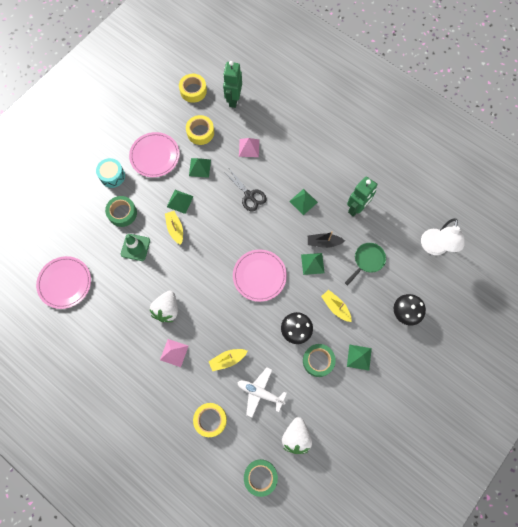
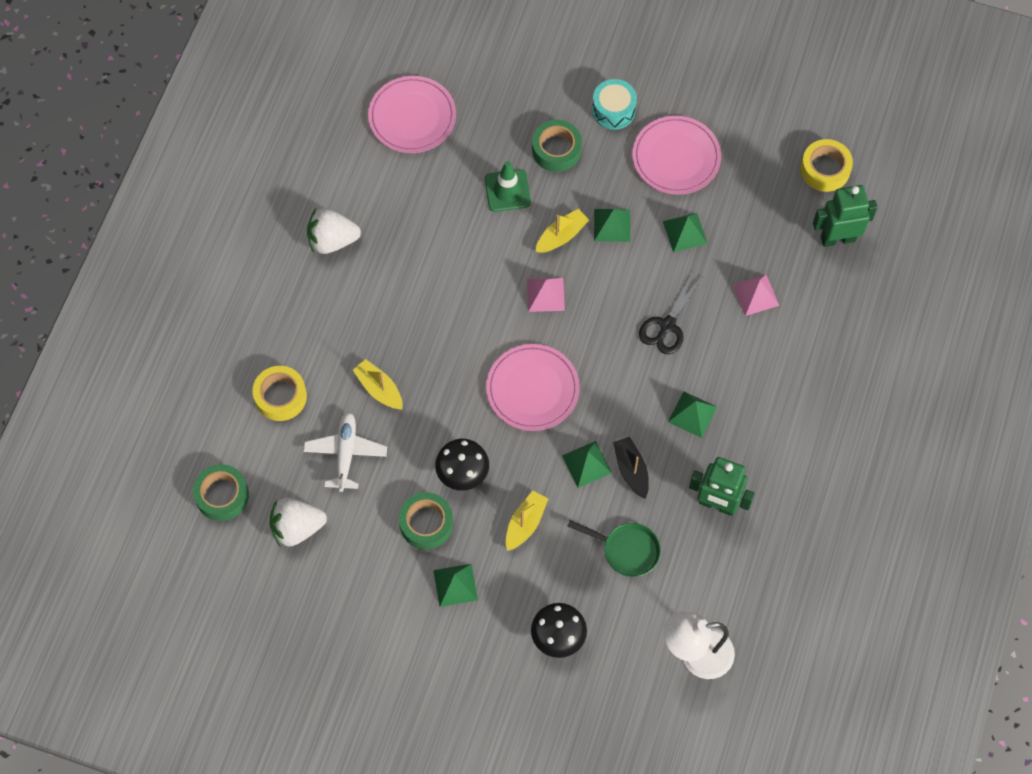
camera: 70 degrees right, 5 degrees down
white strawberry [149,291,178,322] -> white strawberry moved to [307,208,361,254]
pink pyramid [160,339,188,367] -> pink pyramid moved to [527,278,565,312]
yellow tape [186,115,214,145] -> none

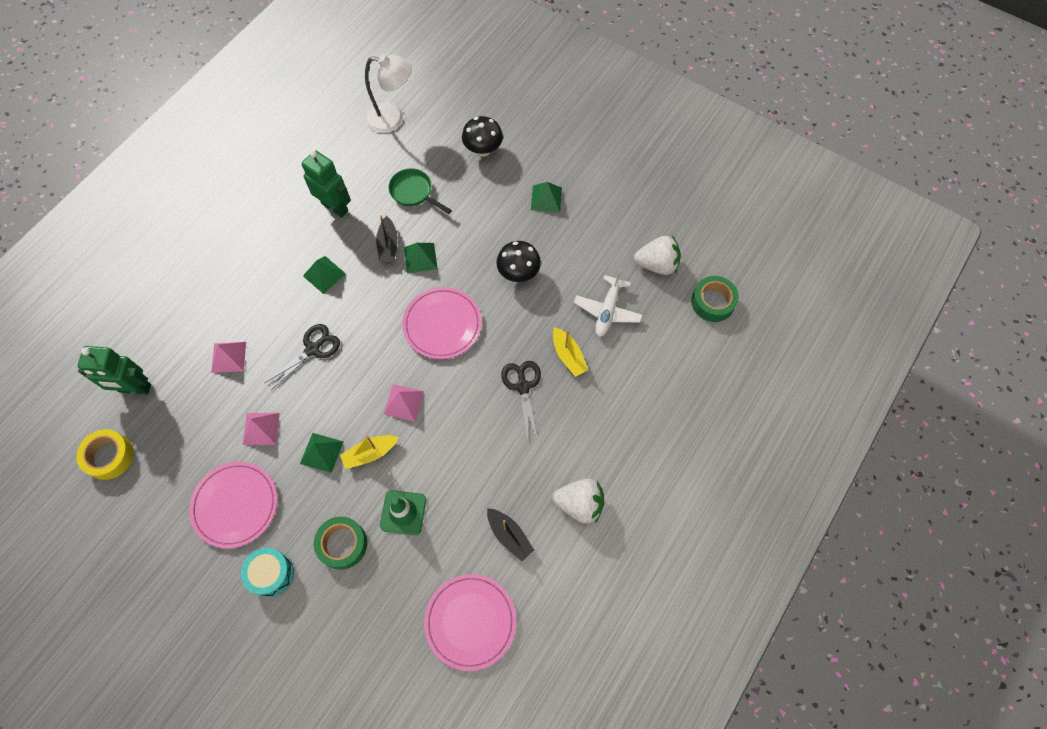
camera: 165 degrees left, 0 degrees up
yellow tape [253,366,307,421] -> none
green tape [399,492,453,549] -> none
yellow boat [506,491,548,551] -> none
green pyramid [663,213,708,253] -> pink pyramid [243,413,280,445]
none -> black boat [487,508,534,561]
none -> black scissors [502,361,541,441]

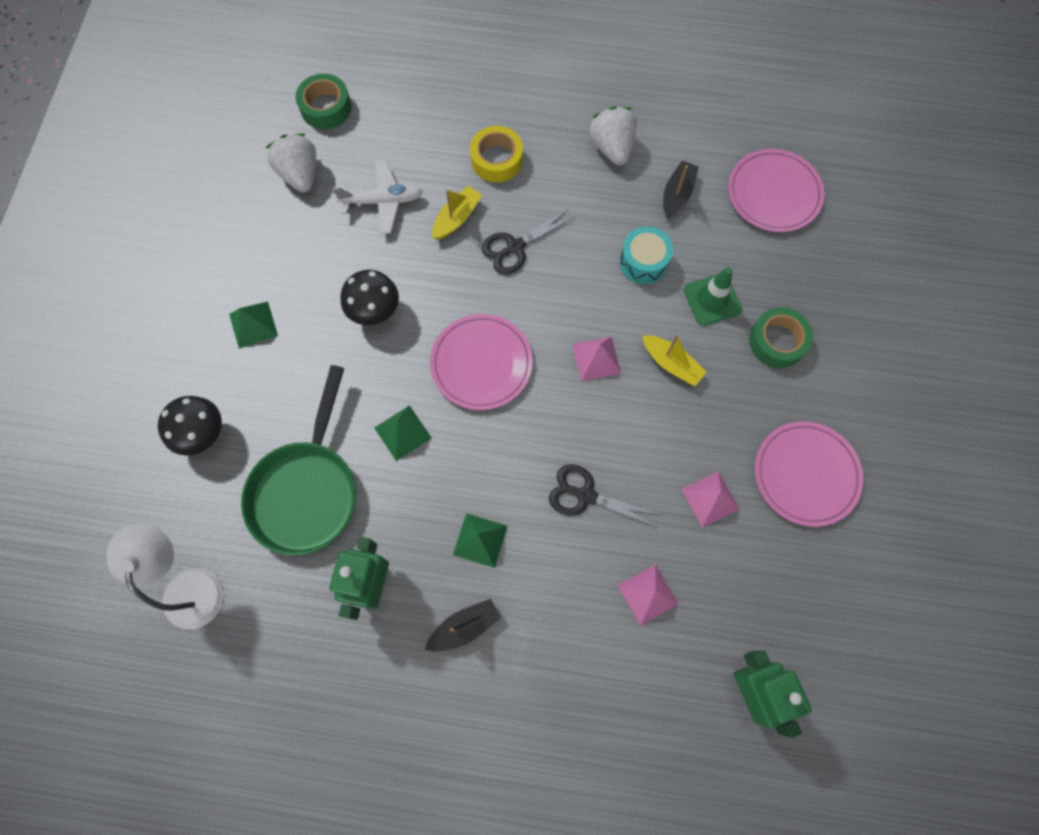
camera: 115 degrees left, 5 degrees up
yellow tape [76,429,134,480] -> yellow tape moved to [470,126,523,183]
turquoise drum [241,548,294,597] -> turquoise drum moved to [620,227,673,284]
green pyramid [300,433,344,473] -> none
black boat [376,215,398,262] -> black boat moved to [424,599,501,652]
green pan [388,168,452,214] -> green pan [241,365,356,555], size x1.78

